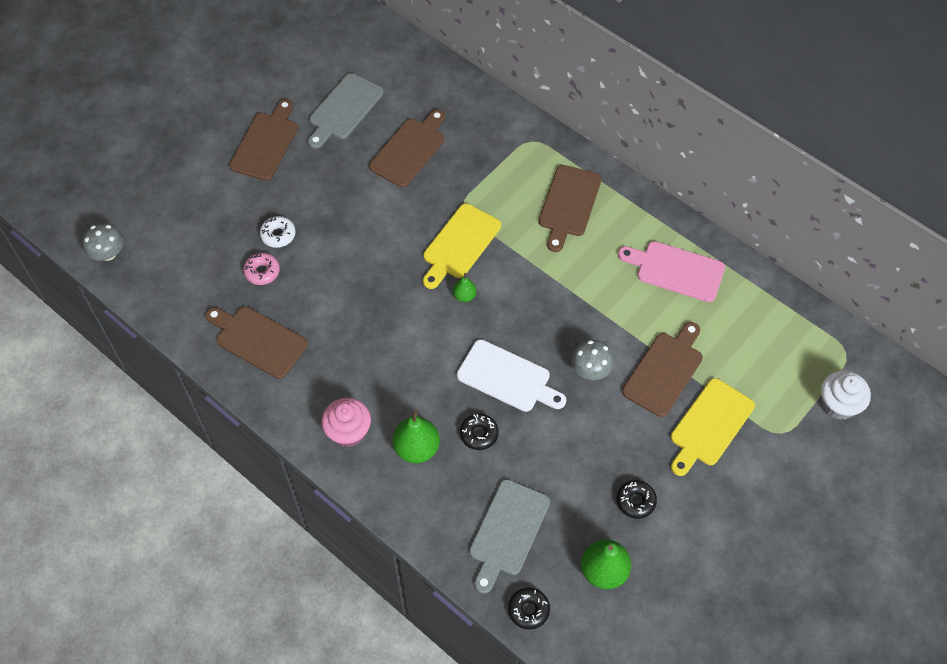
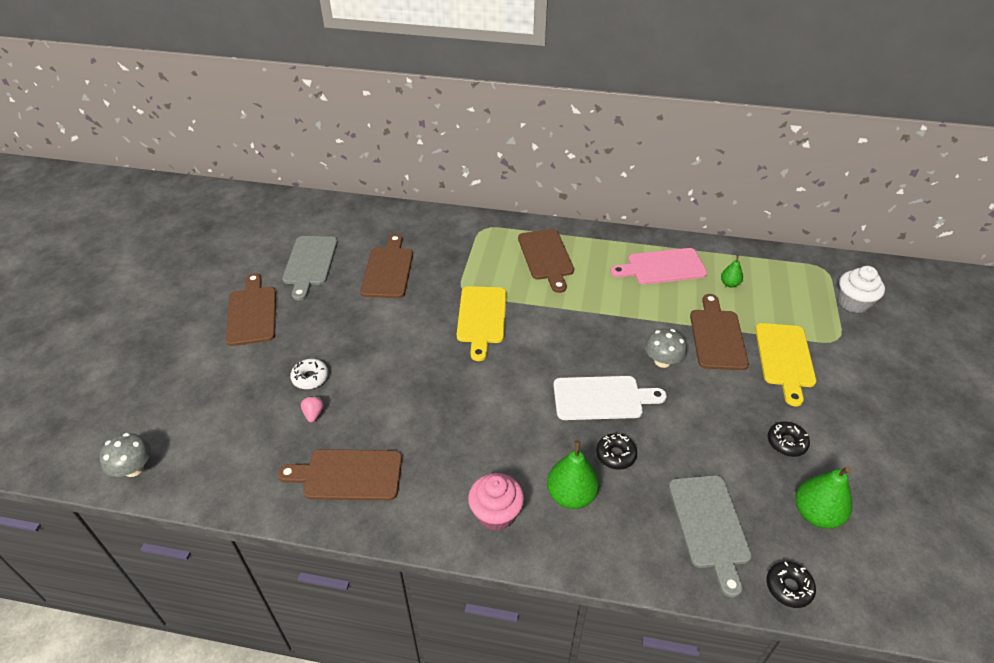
camera: 30 degrees left, 15 degrees down
pink donut [243,253,280,285] -> pink strawberry [301,396,324,422]
green pear [453,273,477,302] -> green pear moved to [721,255,743,288]

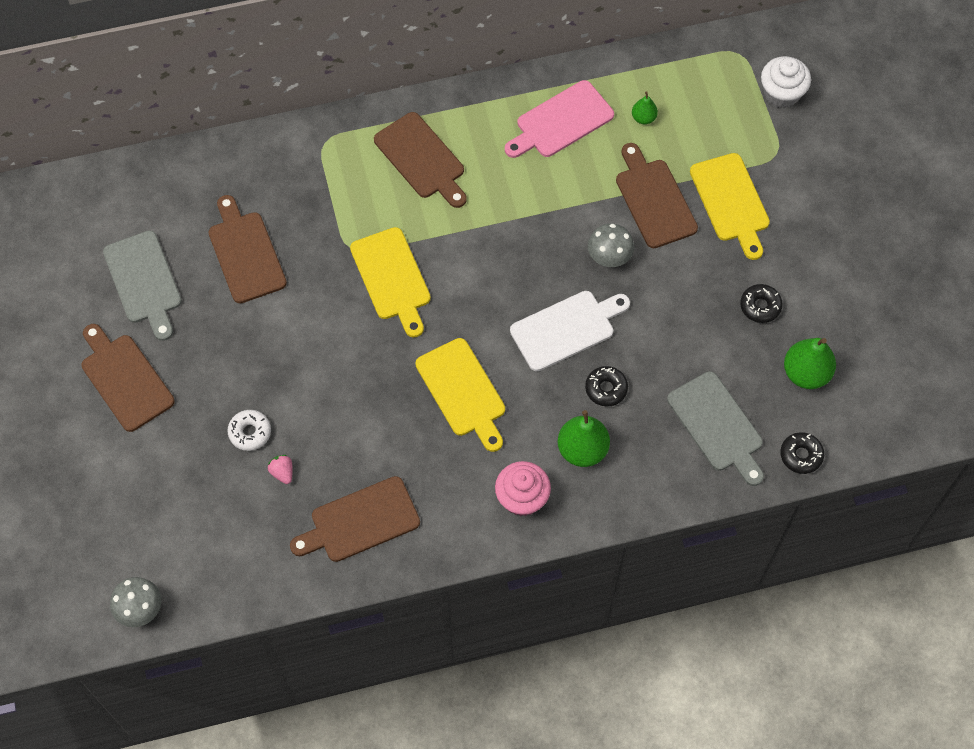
camera: 25 degrees left, 20 degrees up
none -> yellow cutting board [415,338,505,452]

